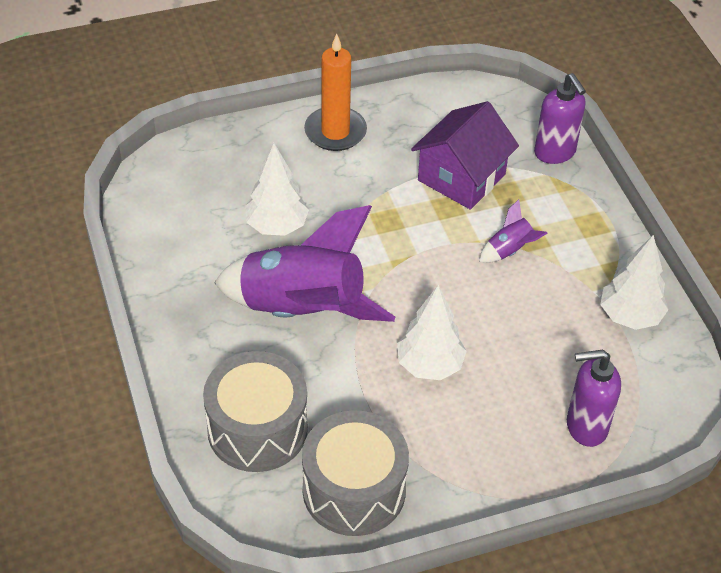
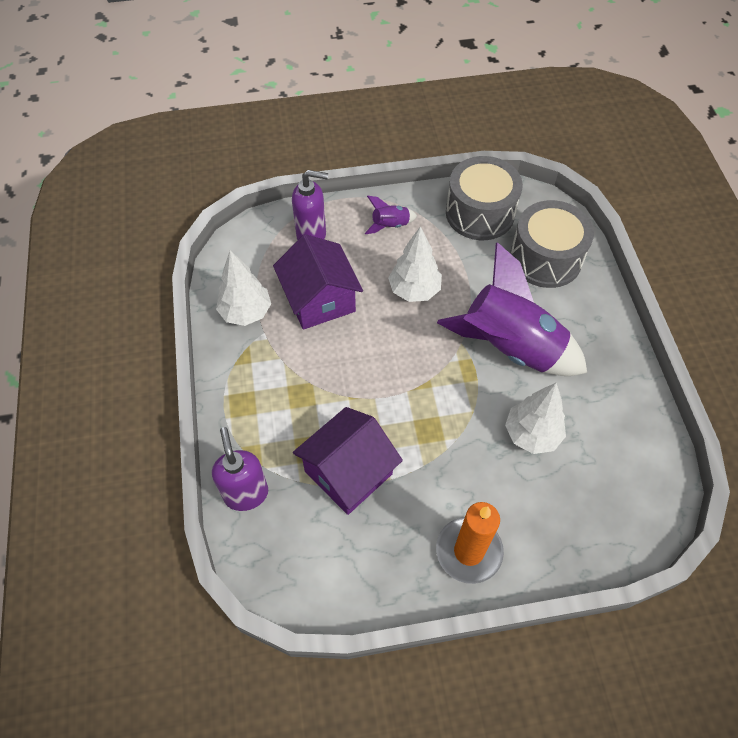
camera: 170 degrees left, 10 degrees up
purple rocket [479,199,548,263] -> purple rocket moved to [365,196,417,234]
none -> purple house [273,234,363,330]

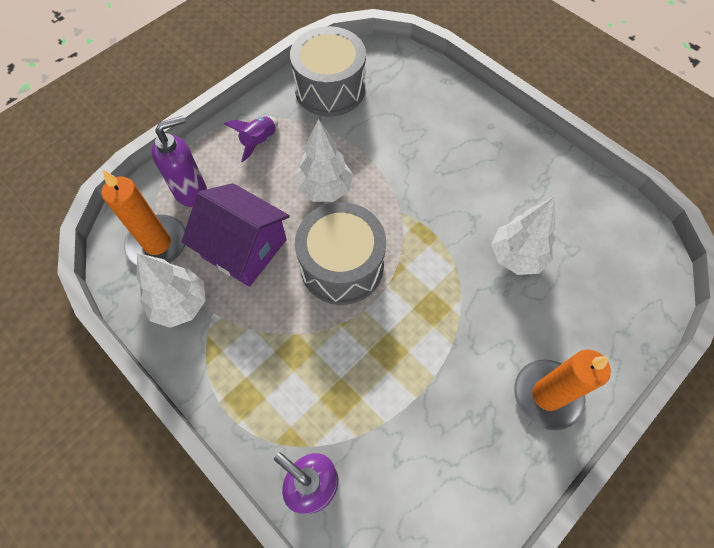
camera: 35 degrees left, 5 degrees up
purple house [293,407,403,515] -> none
purple rocket [437,242,587,376] -> none
grey drum [510,200,594,288] -> grey drum moved to [295,202,386,305]
none -> orange candle [102,170,185,266]

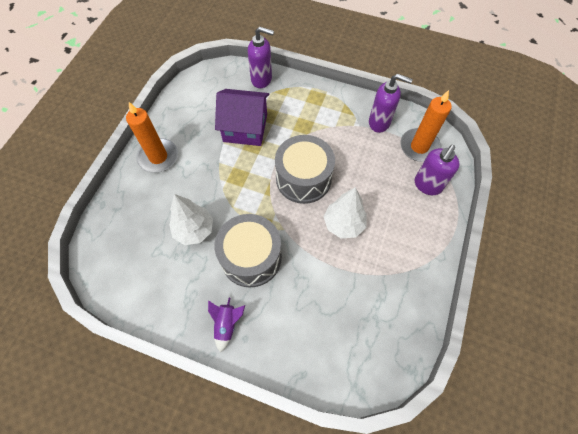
camera: 155 degrees right, 0 degrees up
white tree [137,253,206,328] -> purple soap dispenser [369,74,413,133]
purple house [181,183,290,287] -> purple house moved to [215,89,269,146]
purple rocket [224,116,278,162] -> purple rocket moved to [208,298,245,353]
grey drum [290,26,366,117] -> grey drum moved to [214,214,282,288]

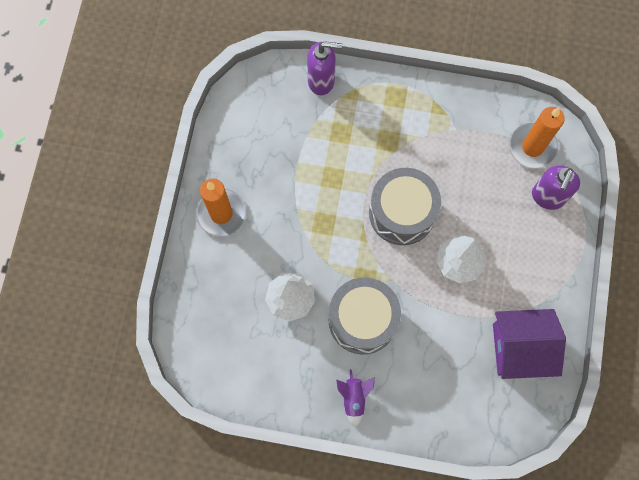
camera: 10 degrees left, 10 degrees up
purple house [215,89,269,146] -> purple house moved to [493,309,566,379]
purple soap dispenser [369,74,413,133] -> none

